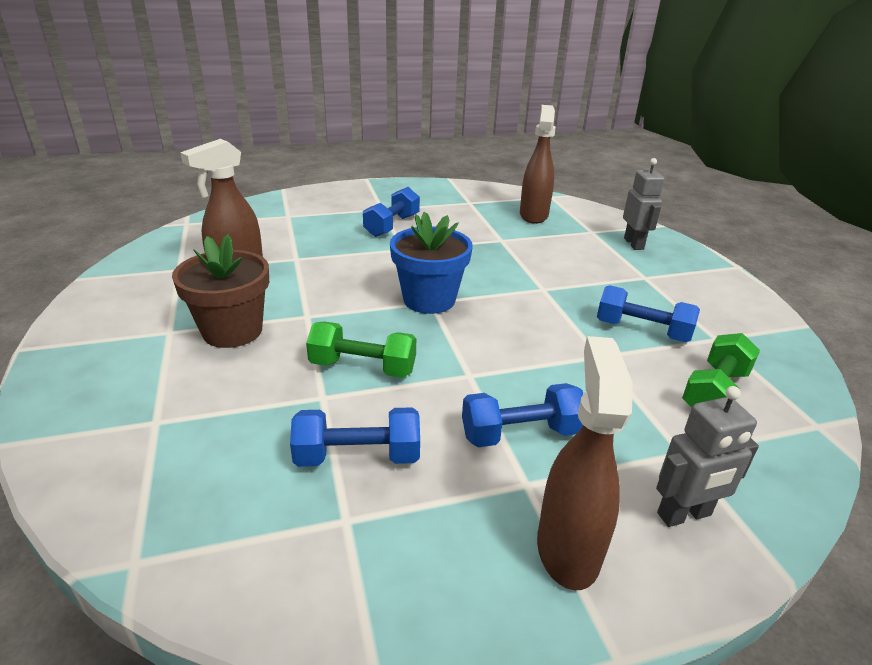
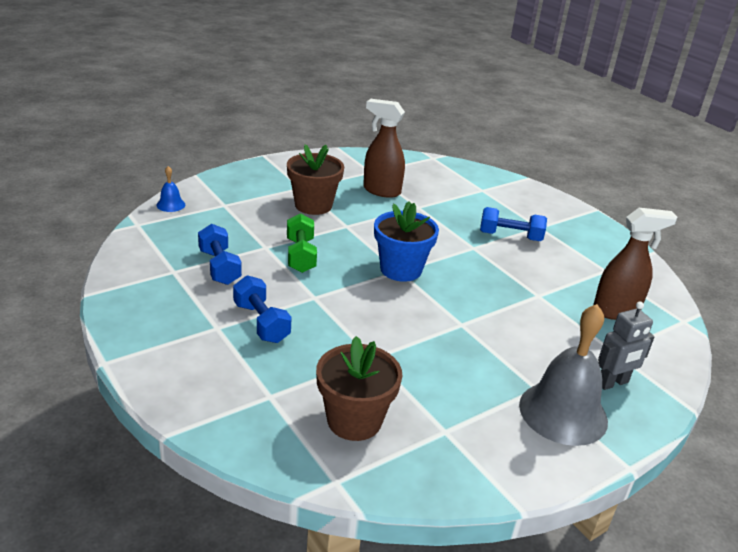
camera: 70 degrees right, 0 degrees up
brown spray bottle [537,336,633,590] -> none
blue dumbbell [597,285,700,342] -> none
grey robot [656,386,759,527] -> none
green dumbbell [682,333,760,408] -> brown flower pot [316,336,403,441]
none -> blue bell [156,166,185,212]
none -> grey bell [519,304,608,446]

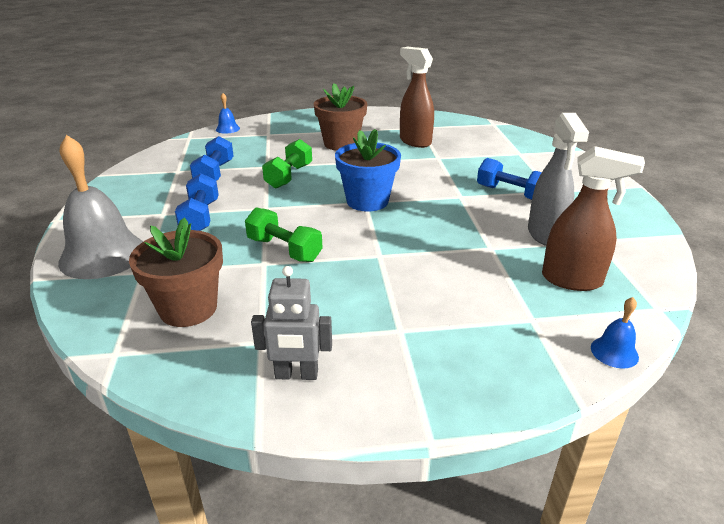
camera: 30 degrees right, 0 degrees up
grey bell [519,304,608,446] -> grey bell moved to [58,135,143,279]
grey robot [598,302,655,390] -> grey robot moved to [251,266,332,380]
none -> green dumbbell [245,207,322,262]
none -> grey spray bottle [528,113,589,246]
none -> blue bell [591,297,639,368]

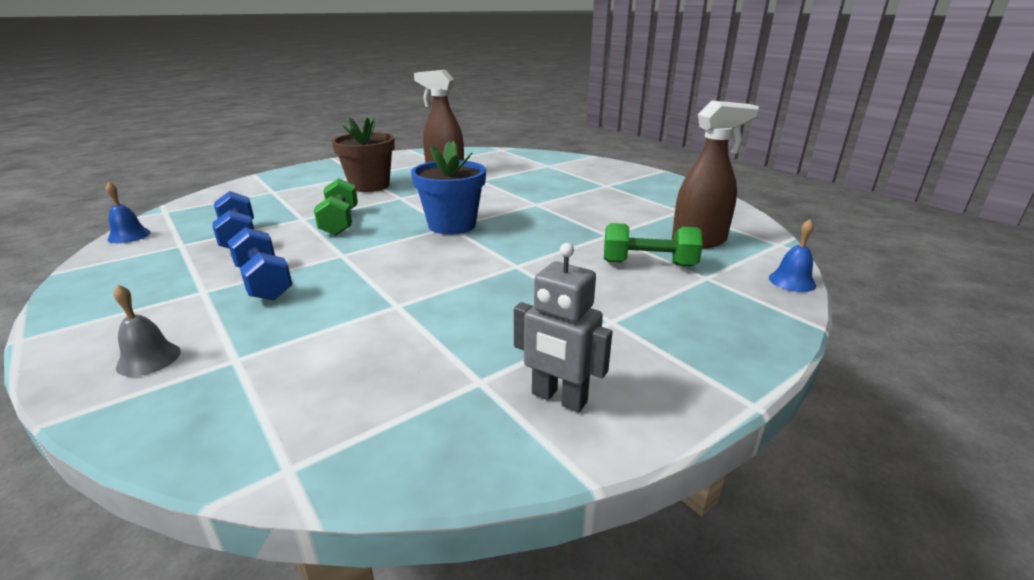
camera: 30 degrees left, 5 degrees down
grey bell [58,135,143,279] -> grey bell [113,285,181,376], size x0.44
brown flower pot [129,218,223,327] -> none
blue bell [216,93,240,134] -> blue bell moved to [106,182,151,243]
green dumbbell [245,207,322,262] -> green dumbbell moved to [604,223,703,267]
grey robot [251,266,332,380] -> grey robot turned 60 degrees clockwise [514,243,612,413]
blue dumbbell [477,158,542,200] -> none
grey spray bottle [528,113,589,246] -> none

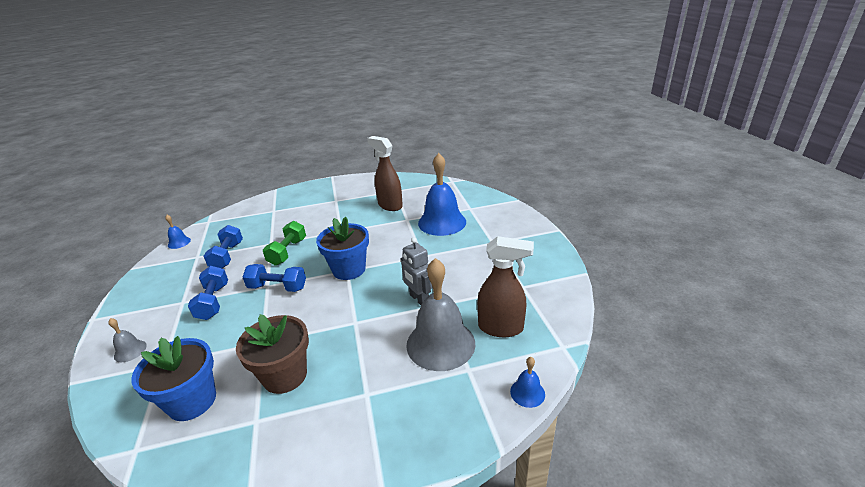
camera: 25 degrees right, 5 degrees up
brown flower pot [332,117,395,192] -> brown flower pot moved to [236,314,309,394]
grey robot [514,243,612,413] -> grey robot moved to [401,237,433,305]
green dumbbell [604,223,703,267] -> grey bell [406,258,475,371]
none -> blue flower pot [131,336,216,421]
none -> blue dumbbell [243,264,306,292]
none -> blue bell [418,153,466,236]

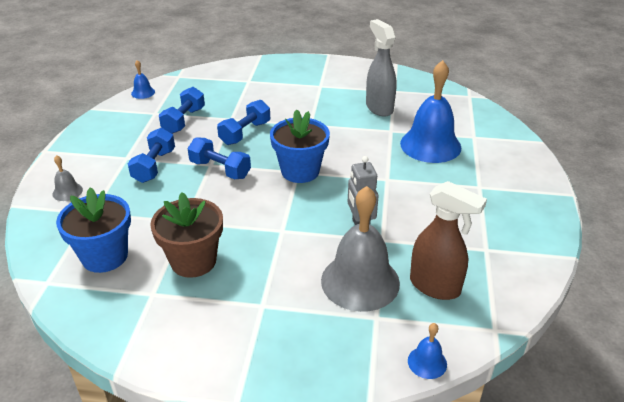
camera: 20 degrees right, 5 degrees up
green dumbbell [263,221,306,266] -> blue dumbbell [217,100,270,145]
brown spray bottle [367,136,403,211] -> grey spray bottle [366,19,397,117]

